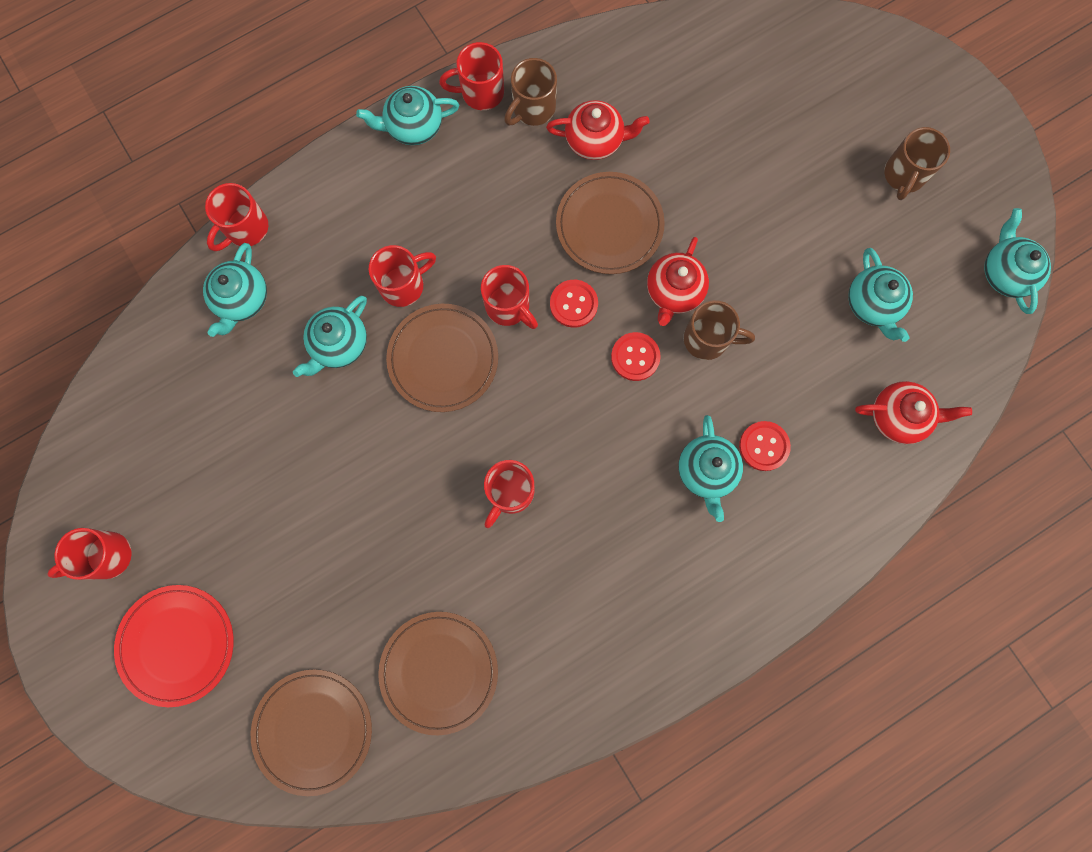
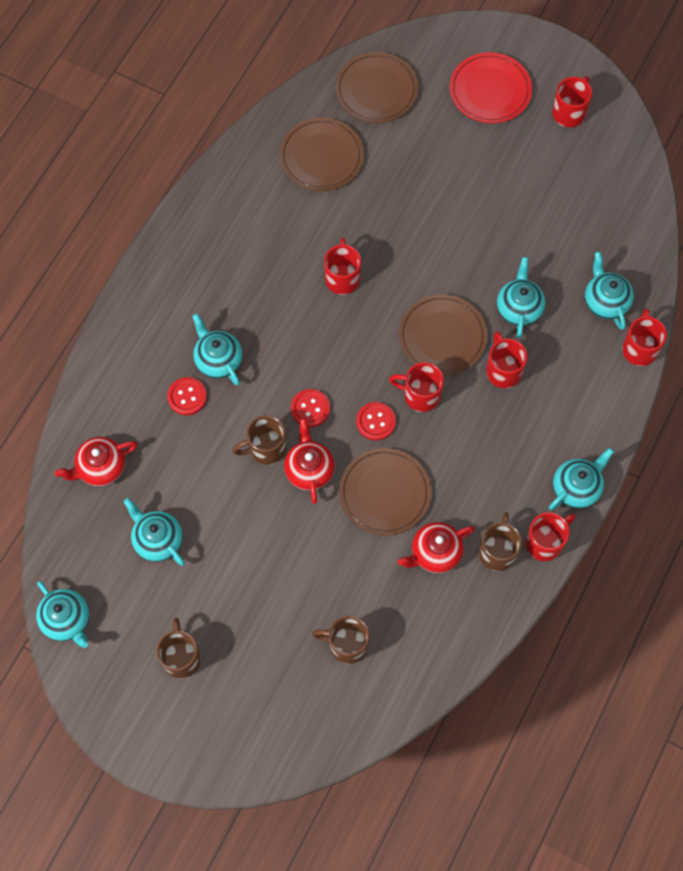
camera: 150 degrees right, 10 degrees down
red mug [369,245,436,307] -> red mug turned 135 degrees clockwise [486,331,527,388]
none -> brown mug [312,616,369,664]

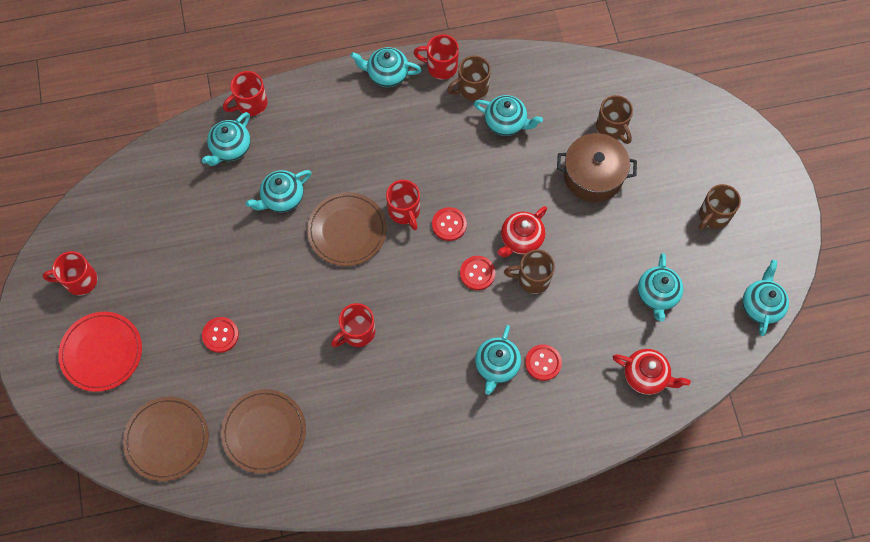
camera: 130 degrees left, 0 degrees up
brown mug [232,415,286,465] -> brown mug turned 150 degrees clockwise [504,249,555,294]
brown plate [339,448,431,536] -> none
red teapot [398,522,475,573] -> turquoise teapot [474,95,543,136]
red mug [486,331,527,388] -> none
none -> red button [202,317,239,353]
none -> brown pot [557,133,637,202]

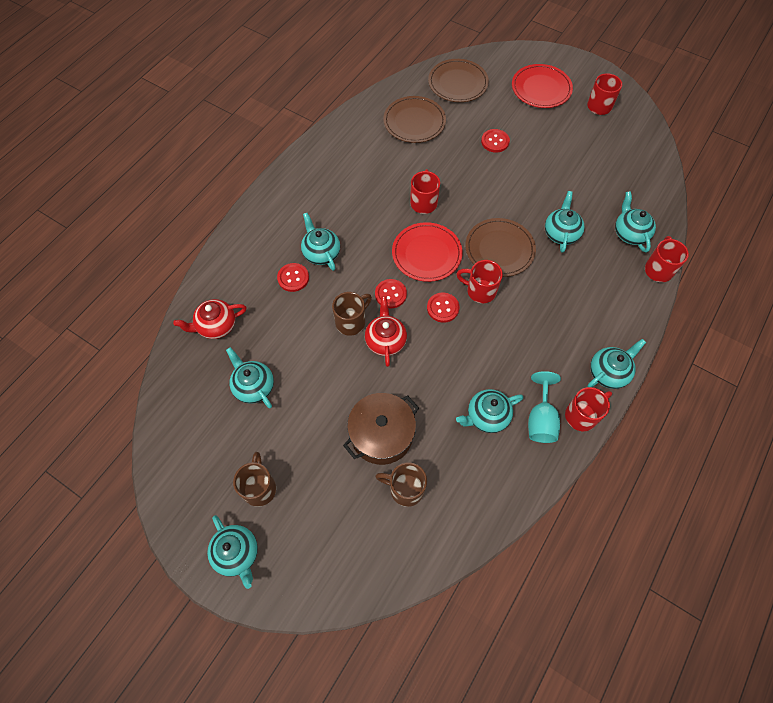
camera: 135 degrees right, 5 degrees down
brown mug [447,55,491,101] -> turquoise goblet [528,371,561,443]
turquoise teapot [743,260,789,336] -> turquoise teapot moved to [207,515,258,589]
none -> red plate [392,222,463,282]

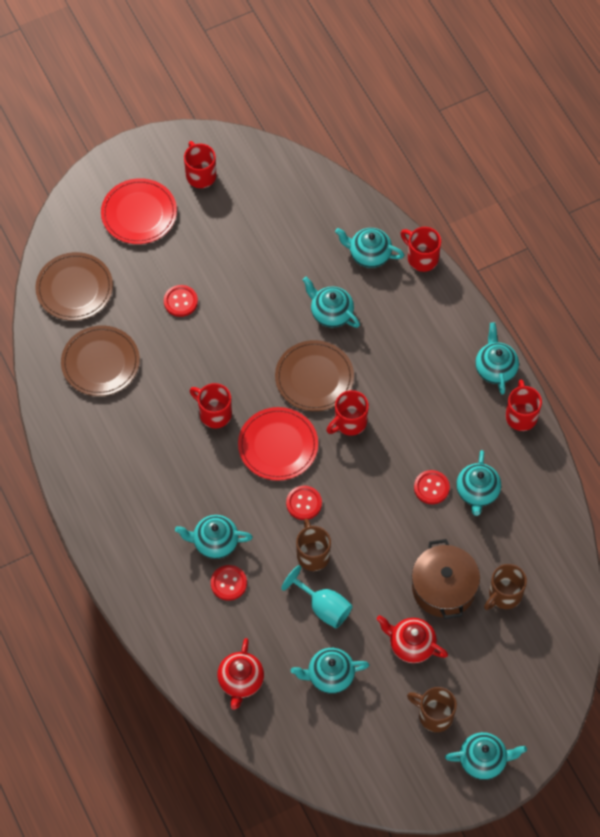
camera: 60 degrees left, 0 degrees up
red teapot [365,296,407,367] -> red teapot moved to [377,615,448,663]
red button [427,293,460,323] -> red button moved to [414,470,450,504]
turquoise goblet [528,371,561,443] -> turquoise goblet moved to [281,565,353,628]

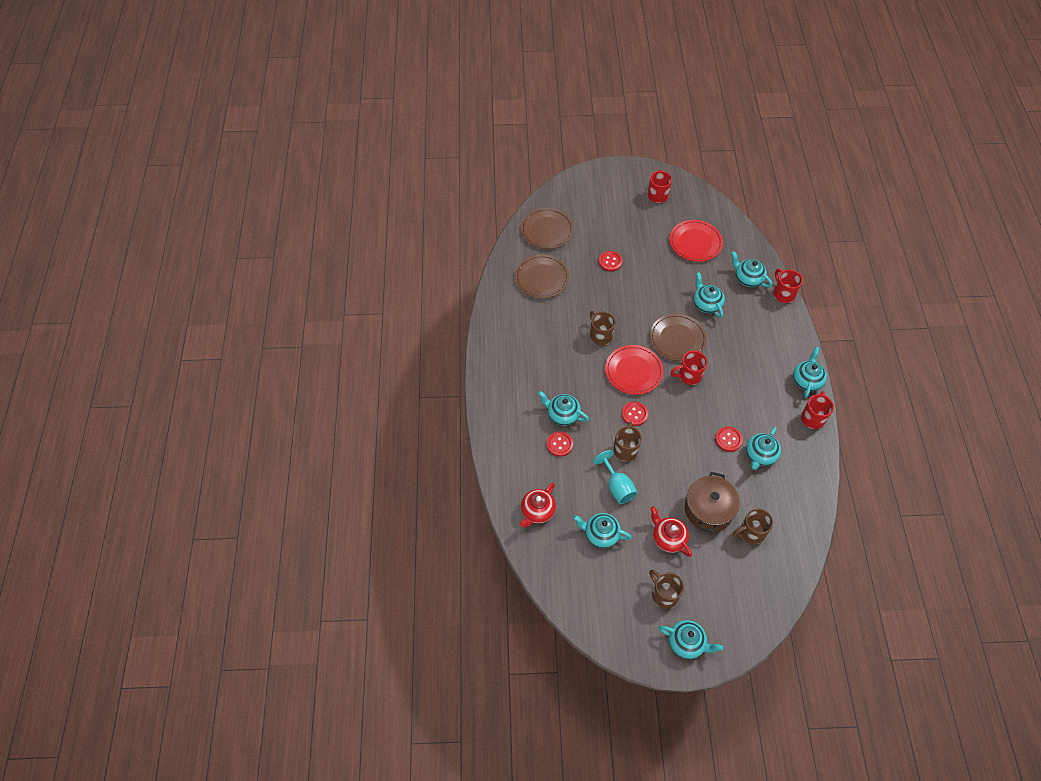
camera: 25 degrees right, 5 degrees down
red plate [101,178,177,244] -> red plate moved to [669,220,723,262]
red mug [189,383,232,428] -> brown mug [590,311,615,346]

